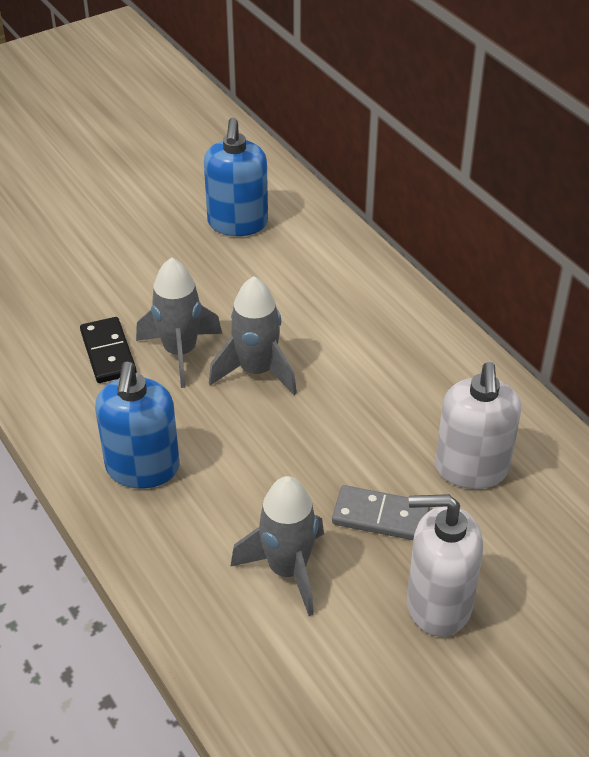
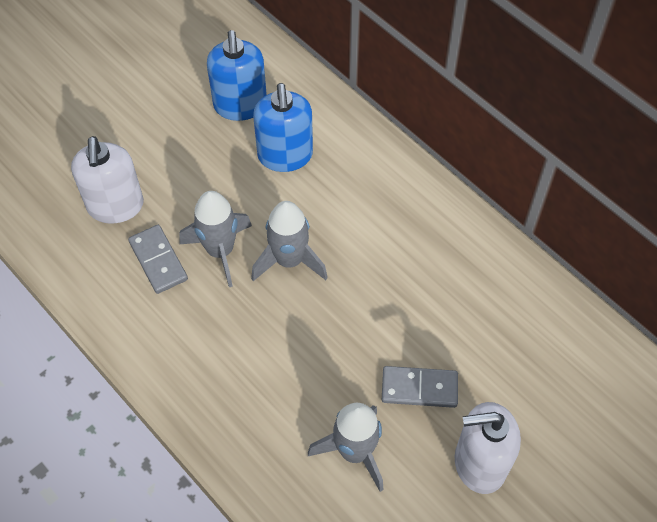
camera: 10 degrees left, 15 degrees up
black domino [80,317,137,383] -> grey domino [128,225,188,294]
blue soap dispenser [95,362,180,489] -> blue soap dispenser moved to [253,83,313,172]
white soap dispenser [435,362,521,489] -> white soap dispenser moved to [71,136,144,224]

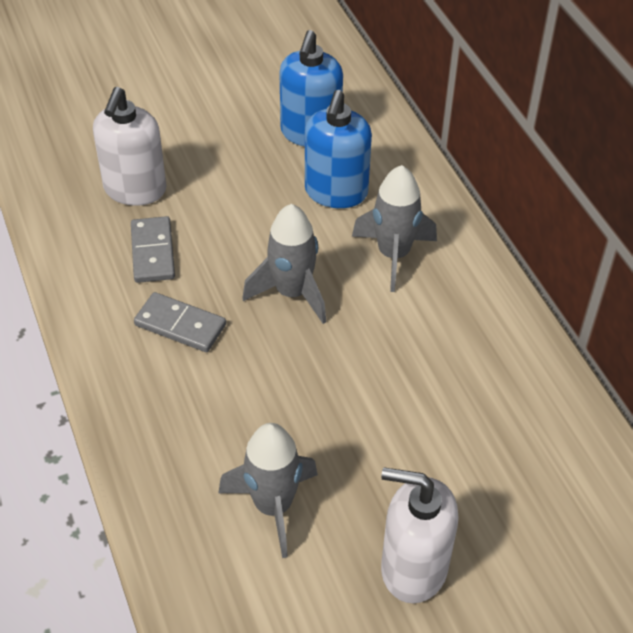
camera: 20 degrees right, 10 degrees down
grey rocket [179,191,252,287] -> grey rocket moved to [352,165,437,292]
grey domino [382,366,458,408] -> grey domino moved to [134,292,226,352]

